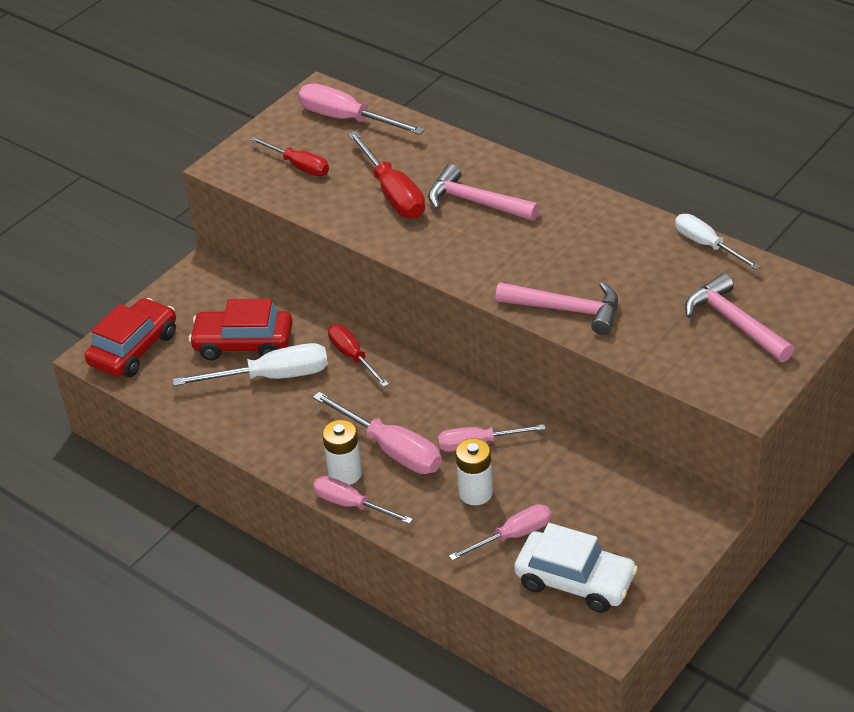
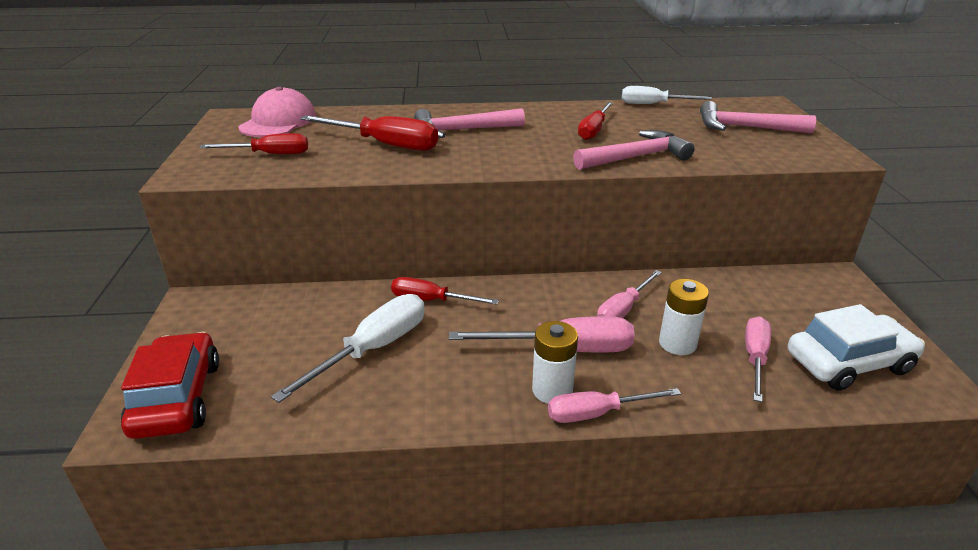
camera: 45 degrees left, 10 degrees down
red car [189,299,293,361] -> none
pink screwdriver [299,83,425,135] -> pink cap [238,87,316,137]
none -> red screwdriver [578,102,613,140]

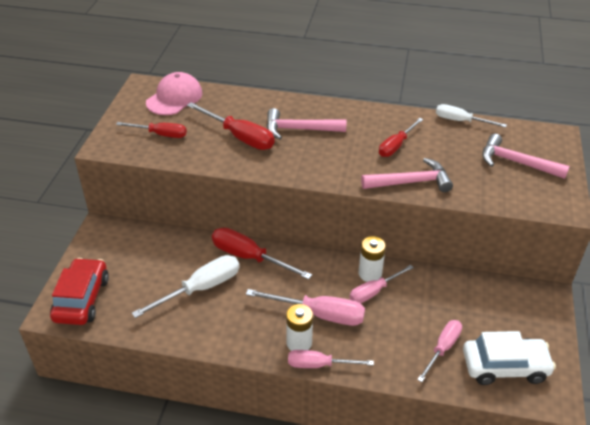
camera: 15 degrees right, 10 degrees up
red screwdriver [391,277,499,305] -> red screwdriver [212,227,312,280], size x1.50
white battery [659,279,709,355] -> white battery moved to [359,236,386,282]

